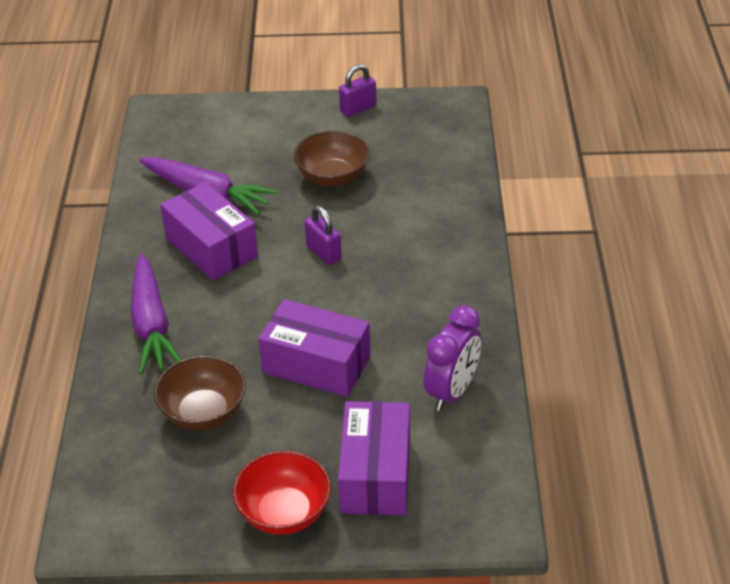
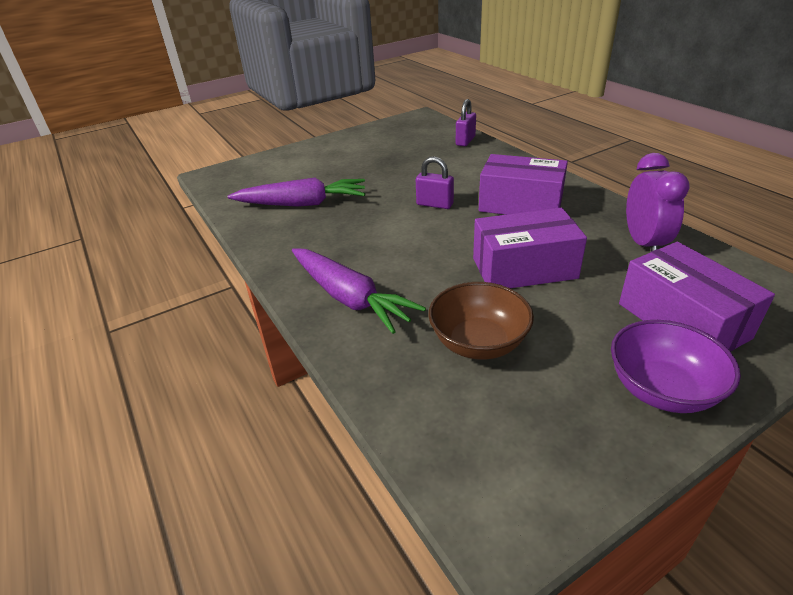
camera: 30 degrees left, 5 degrees down
purple box [160,182,258,281] -> purple box moved to [479,154,568,215]
red bowl [233,451,331,535] -> purple bowl [611,320,741,413]
brown bowl [294,131,370,187] -> none
purple padlock [339,64,376,117] -> purple padlock moved to [456,99,476,146]

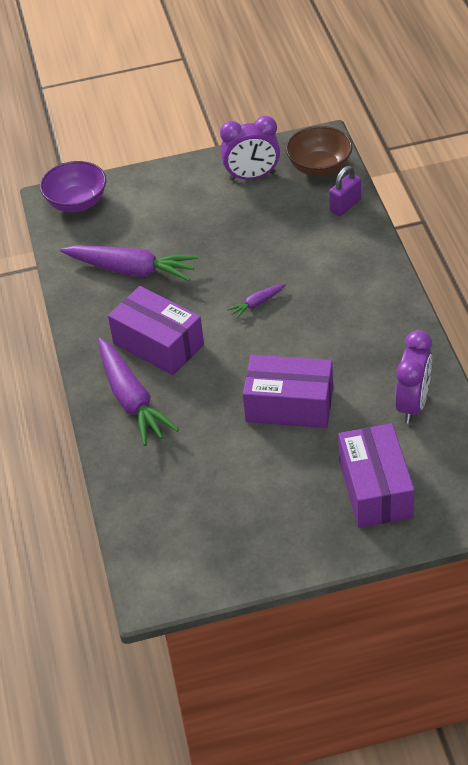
camera: 20 degrees right, 10 degrees up
purple padlock [416,156,454,209] -> purple carrot [227,284,286,319]
brown bowl [428,282,534,360] -> brown bowl moved to [286,126,353,176]
purple box [479,154,568,215] -> purple box moved to [108,286,204,375]
purple bowl [611,320,741,413] -> purple bowl moved to [40,161,106,212]
none -> purple clock [220,116,280,181]

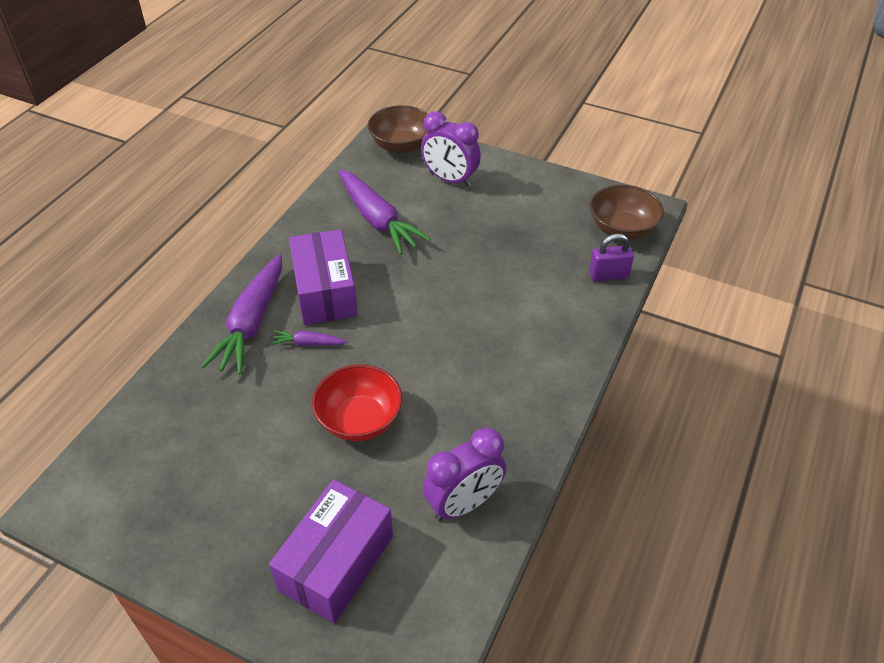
camera: 35 degrees right, 0 degrees up
purple bowl [40,161,106,212] -> brown bowl [368,105,430,154]
purple clock [220,116,280,181] -> purple clock moved to [421,111,481,187]
purple carrot [227,284,286,319] -> purple carrot moved to [271,330,347,346]
purple box [243,355,333,428] -> red bowl [312,365,402,441]

